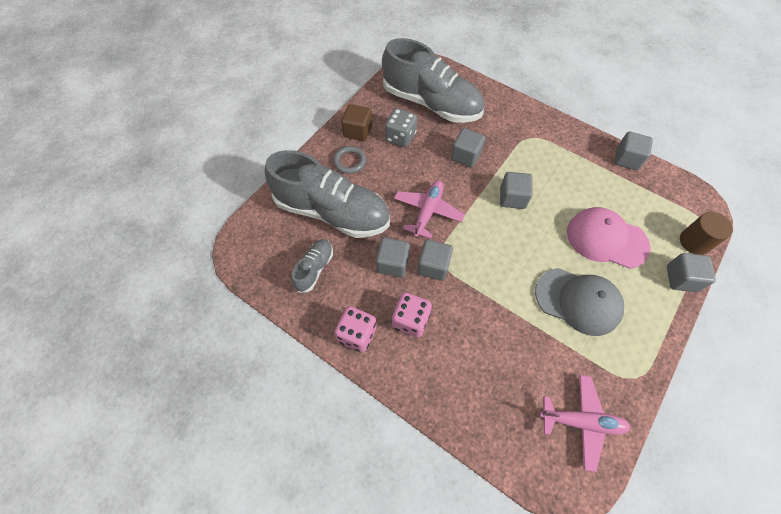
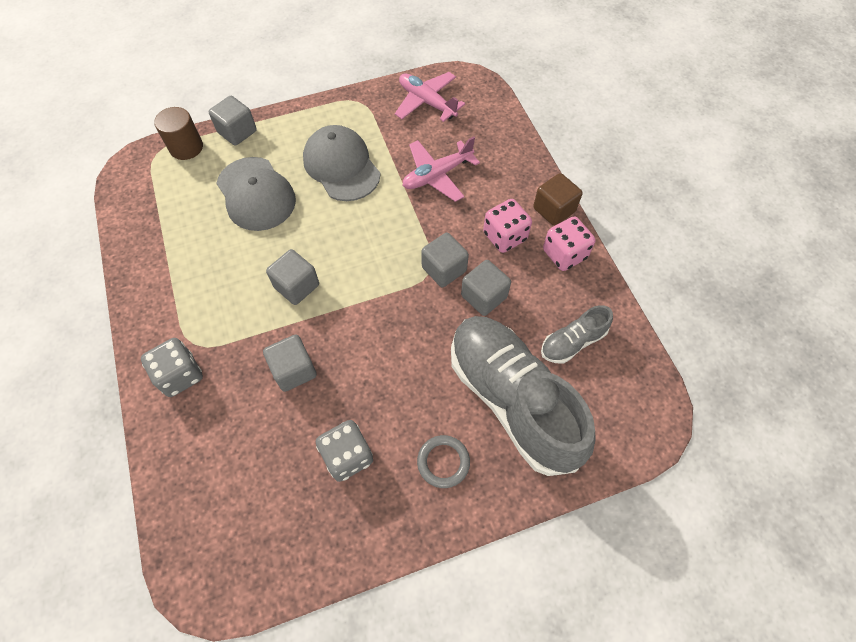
camera: 145 degrees left, 0 degrees up
brown cube [341,104,372,141] -> brown cube moved to [533,173,583,226]
grey shoe [382,38,485,123] -> none
pink plane [394,180,465,239] -> pink plane moved to [402,137,480,202]
pink cap [567,207,650,269] -> grey cap [216,157,296,231]
grey cube [614,132,653,170] -> none
none -> grey dice [141,338,203,397]

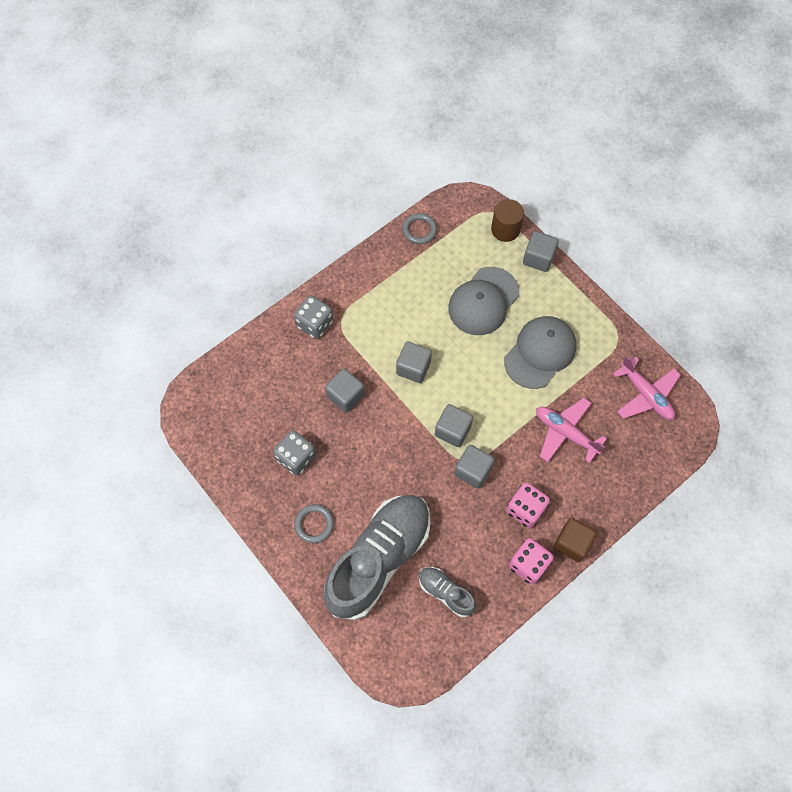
camera: 70 degrees right, 5 degrees up
pink plane [395,72,465,122] -> pink plane turned 120 degrees clockwise [613,356,681,420]
grey cube [461,260,511,316] -> grey cube moved to [435,404,473,447]
none -> grey ring [402,213,437,244]

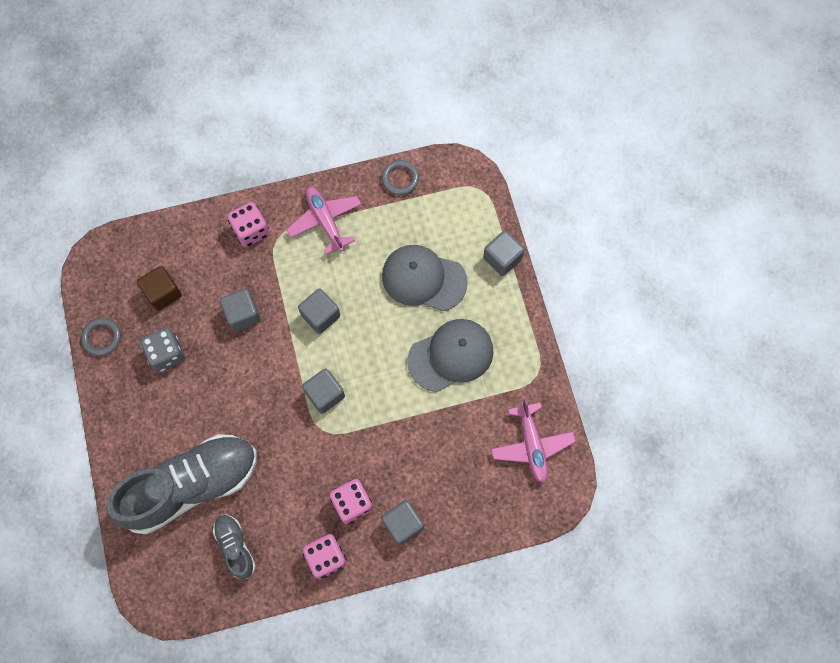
camera: 25 degrees right, 5 degrees up
grey dice [294,295,333,339] -> pink dice [227,202,269,247]
grey ring [294,504,334,543] -> grey ring moved to [81,318,121,356]
grey cap [448,267,519,335] -> grey cap turned 45 degrees clockwise [382,245,468,311]
grey cube [454,445,495,489] -> grey cube moved to [381,500,424,545]
brown cylinder [491,199,524,242] -> none
pink plane [536,398,607,463] -> pink plane moved to [286,187,362,255]
brown cube [554,518,597,562] -> brown cube moved to [137,266,182,311]

